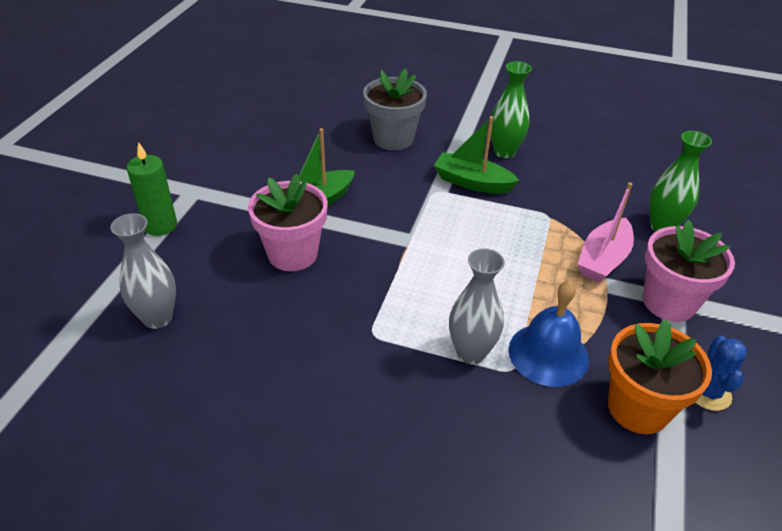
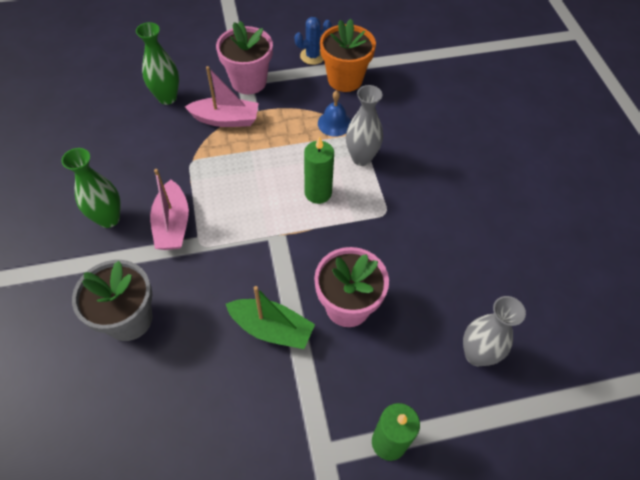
camera: 120 degrees left, 15 degrees up
green boat [434,116,520,194] -> pink boat [150,169,189,250]
blue bell [509,281,589,387] -> blue bell [318,90,351,137], size x0.65
none -> green candle [304,136,334,204]

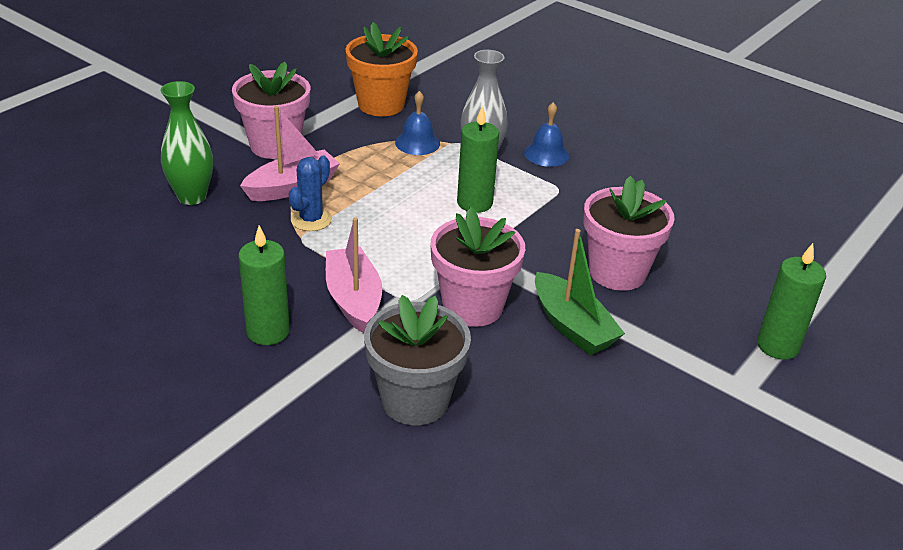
camera: 40 degrees left, 20 degrees down
green vase [61,148,121,228] -> green candle [238,225,290,345]
pink boat [150,169,189,250] -> pink boat turned 150 degrees counterclockwise [326,217,382,333]
green boat [226,286,315,349] -> green boat turned 75 degrees clockwise [535,229,625,355]
blue cactus [295,17,331,65] -> blue cactus moved to [289,156,332,231]
grey vase [463,296,526,366] -> none
none -> pink flower pot [431,207,525,327]
none -> blue bell [524,102,569,167]

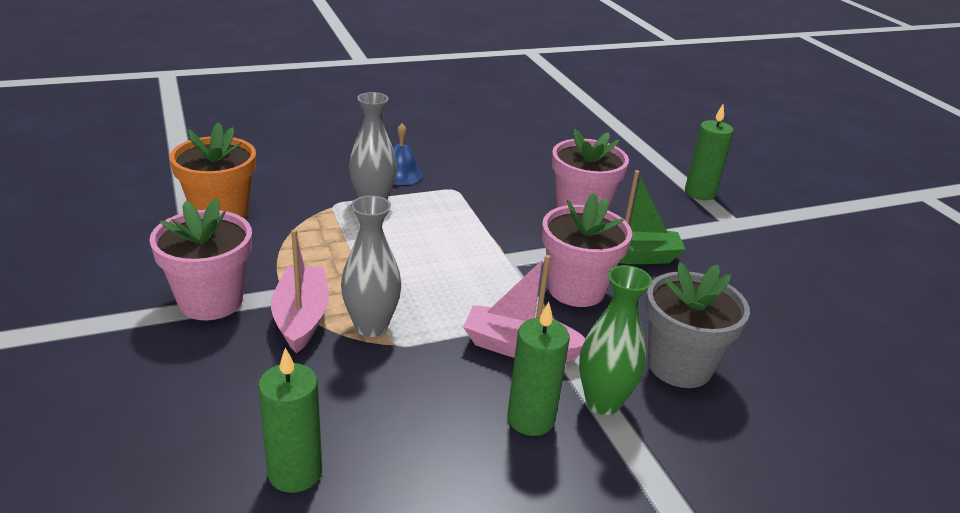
camera: 60 degrees left, 5 degrees down
green vase [161,81,213,205] -> green vase moved to [579,265,652,415]
blue cactus [289,156,332,231] -> grey vase [341,195,401,337]
blue bell [395,91,440,155] -> none
green candle [457,105,499,213] -> green candle moved to [258,348,322,493]

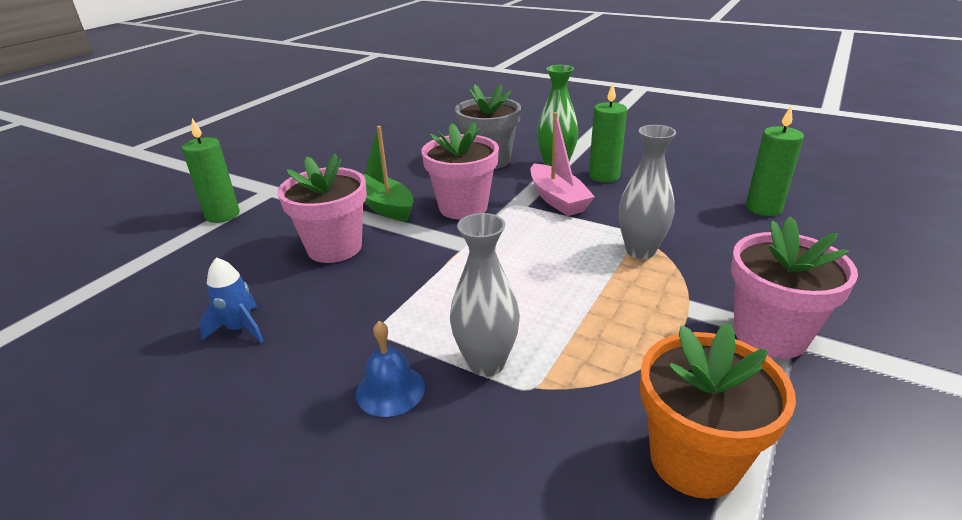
camera: 125 degrees left, 0 degrees up
pink boat [271,229,329,353] -> none
none -> blue rocket [199,257,264,343]

